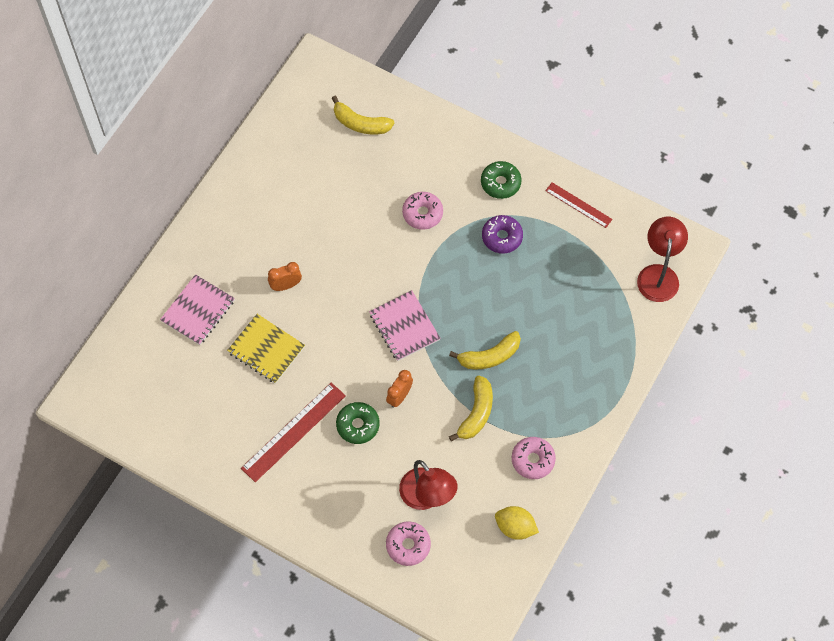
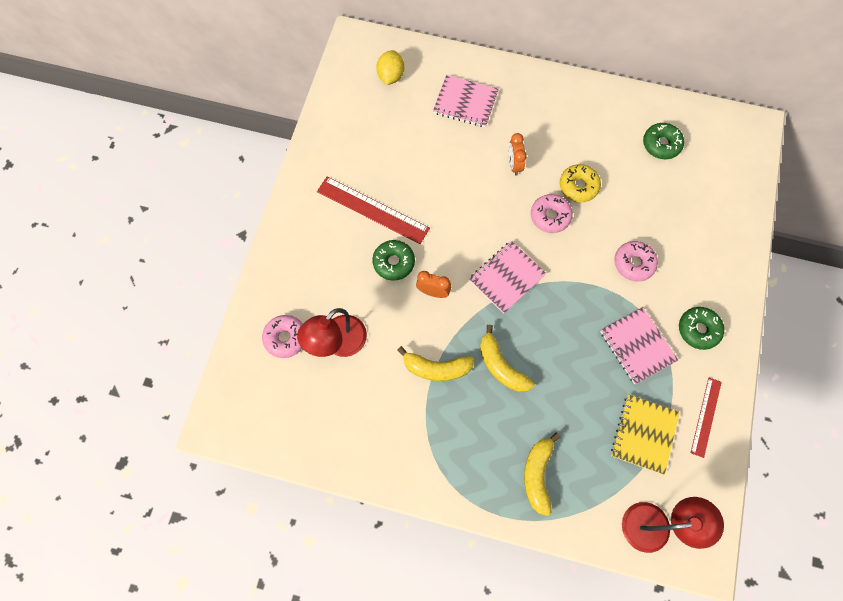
camera: 75 degrees right, 5 degrees up
yellow notebook [227,314,305,384] -> yellow notebook moved to [611,394,680,475]
orange clock [268,262,302,291] -> orange clock turned 150 degrees counterclockwise [508,133,527,175]
yellow banana [332,96,394,134] -> yellow banana moved to [524,433,560,516]
purple donut [482,215,523,254] -> pink notebook [600,307,678,384]
yellow lemon [495,506,539,540] -> yellow lemon moved to [376,50,404,85]
pink donut [512,437,556,479] -> pink donut moved to [531,194,573,233]
none -> yellow donut [560,164,601,202]
none -> green donut [643,123,684,159]

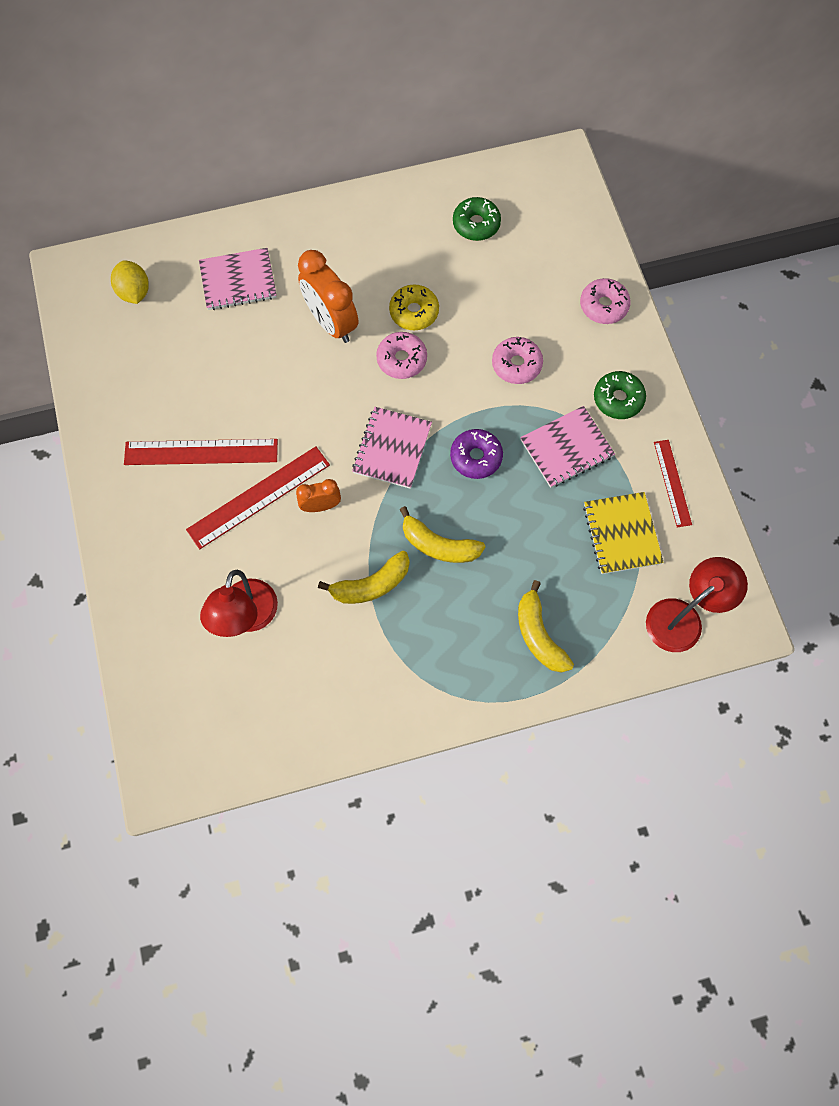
camera: 30 degrees left, 0 degrees up
pink donut [262,315,303,358] -> pink donut moved to [580,278,631,324]
green donut [372,240,415,281] -> red ruler [186,446,330,549]
orange clock [508,133,527,175] -> orange clock [298,250,359,343], size x1.83
pink notebook [600,307,678,384] -> pink notebook turned 60 degrees counterclockwise [520,406,615,488]
none -> purple donut [450,429,503,479]

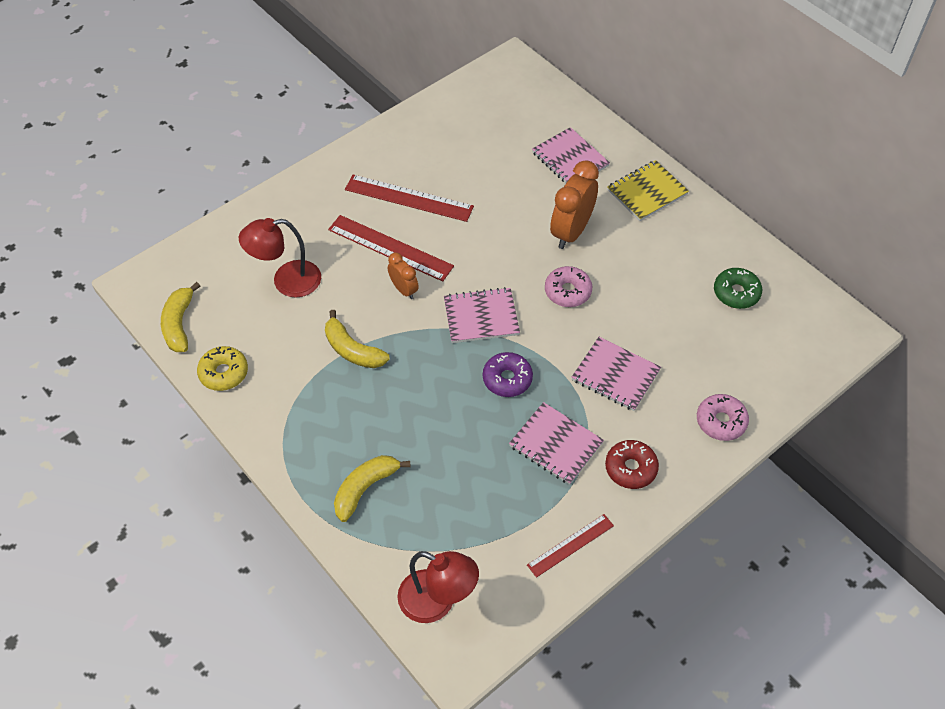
camera: 65 degrees right, 15 degrees down
yellow lemon [111,260,149,304] -> none
red ruler [124,439,278,465] -> red ruler turned 45 degrees counterclockwise [345,175,474,222]
yellow donut [389,284,439,330] -> yellow donut moved to [197,346,248,391]
yellow banana [400,506,485,563] -> yellow banana moved to [161,282,200,352]
pink donut [492,337,543,384] -> pink notebook [571,337,661,411]
yellow notebook [583,492,664,574] -> yellow notebook moved to [607,160,689,221]
green donut [594,371,646,419] -> red donut [605,440,659,489]

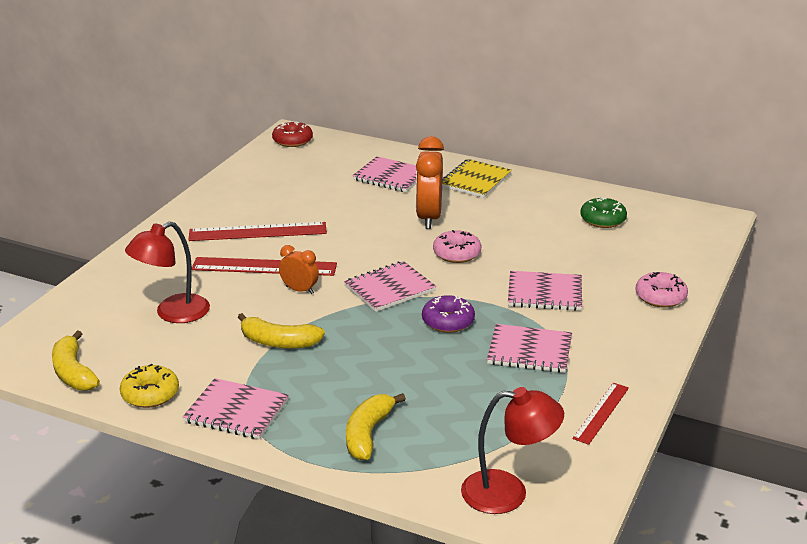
camera: 25 degrees left, 25 degrees down
red donut [605,440,659,489] -> red donut moved to [272,121,313,147]
none -> pink notebook [183,378,289,440]

